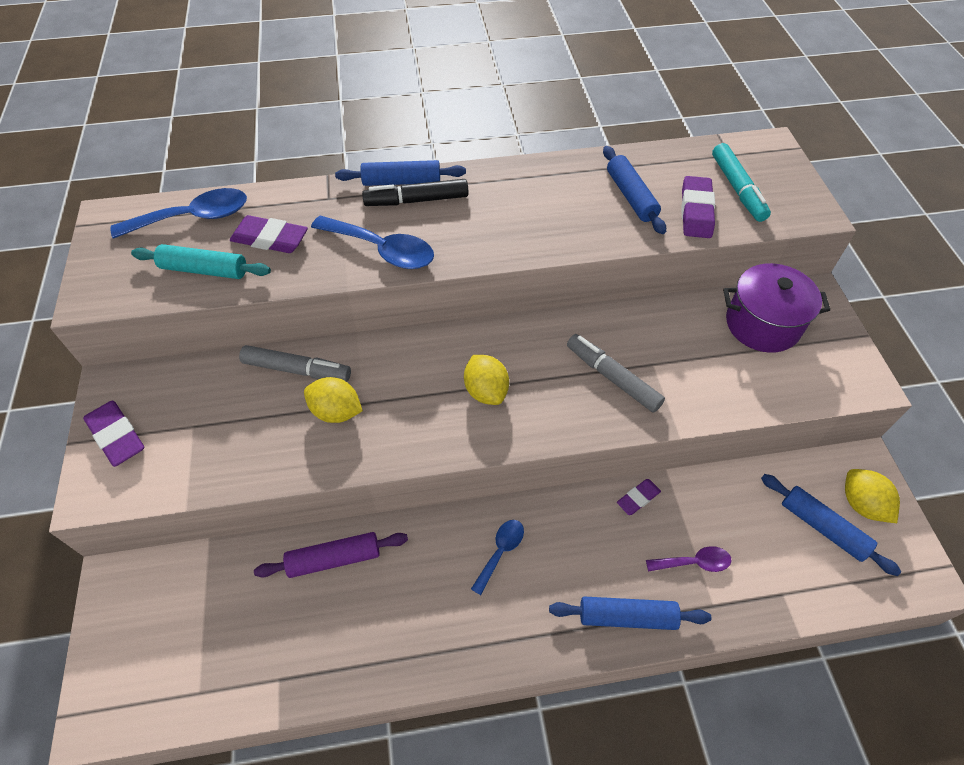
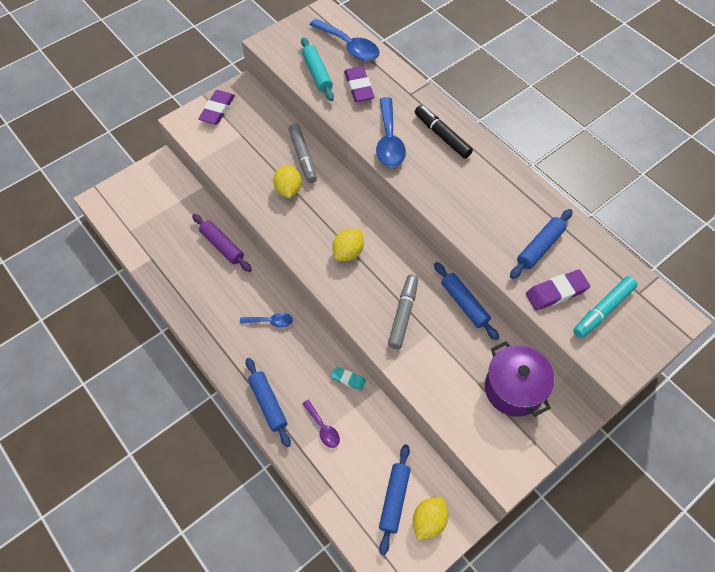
camera: 60 degrees right, 5 degrees up
blue rolling pin [335,160,466,186] -> blue rolling pin moved to [434,262,499,340]
purple eraser [617,479,661,515] -> turquoise eraser [331,367,366,391]

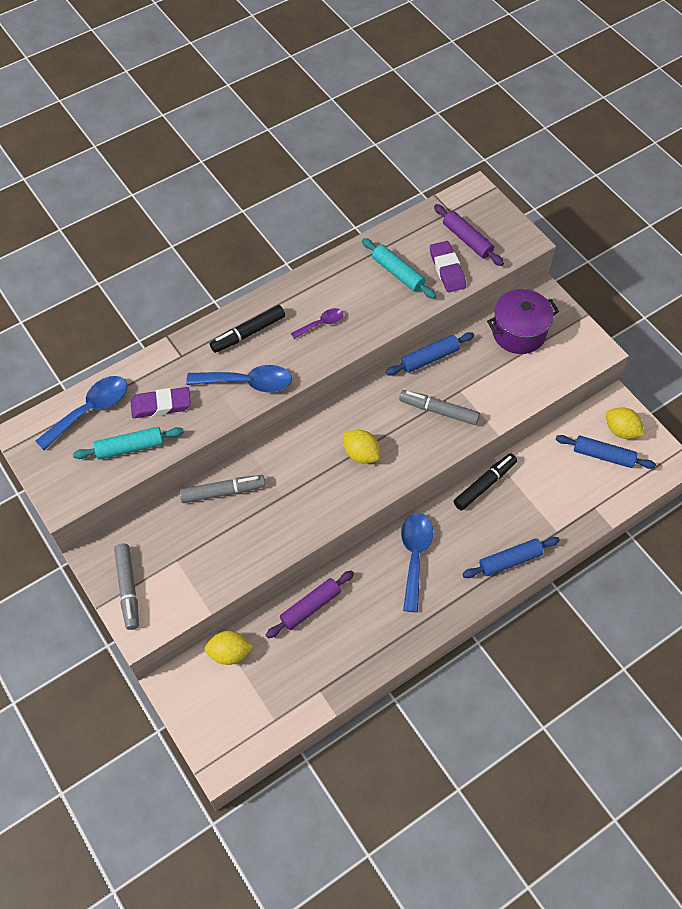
camera: 85 degrees left, 0 degrees up
purple eraser [198,90,235,125] -> grey marker [114,543,139,630]
blue spoon [240,313,293,328] -> blue spoon [401,513,433,612], size x1.77
yellow lemon [273,165,302,198] -> yellow lemon moved to [204,631,253,665]
purple spoon [302,400,340,448] -> purple spoon moved to [291,308,344,339]
turquoise eraser [331,367,366,391] -> black marker [453,453,517,510]
blue rolling pin [510,209,573,279] -> turquoise rolling pin [362,238,436,299]
turquoise marker [573,276,637,338] -> purple rolling pin [434,204,504,266]

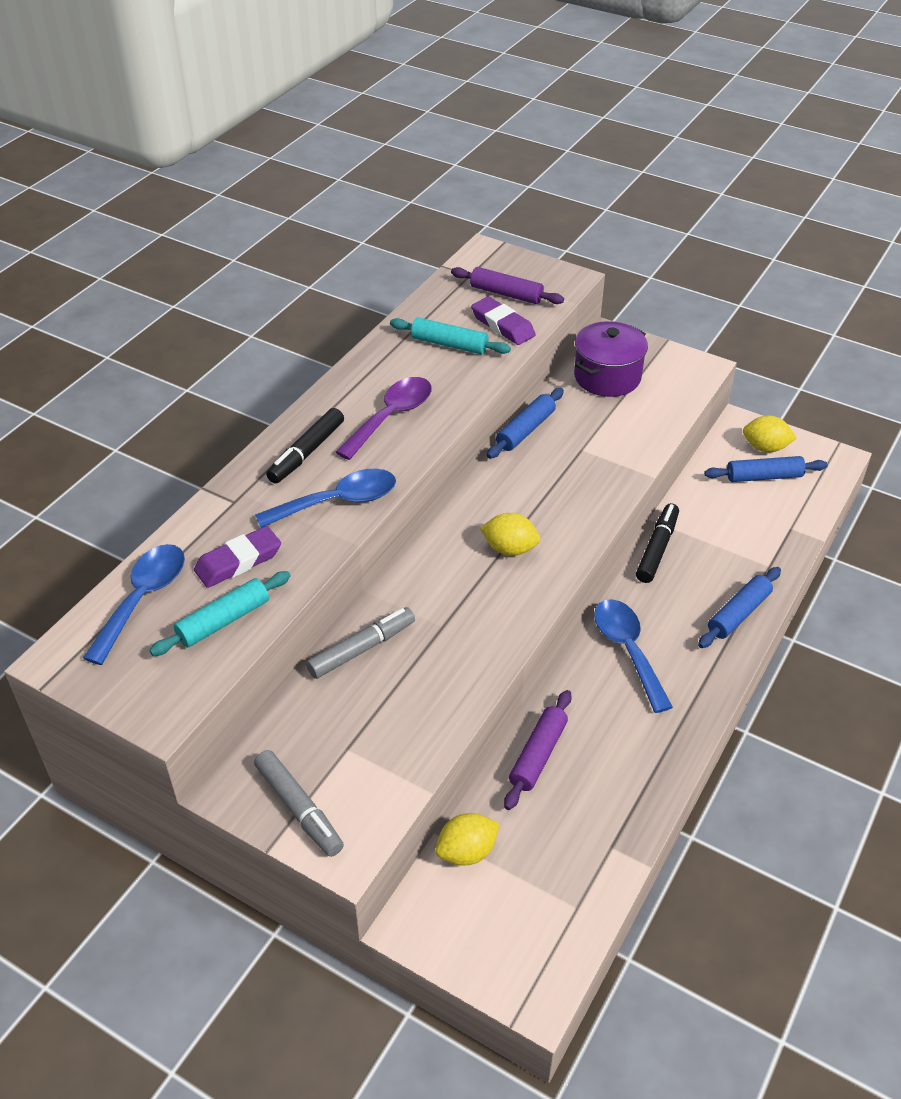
camera: 25 degrees left, 15 degrees down
purple spoon [291,308,344,339] -> purple spoon [336,377,432,460], size x1.77
grey marker [399,390,480,425] -> none

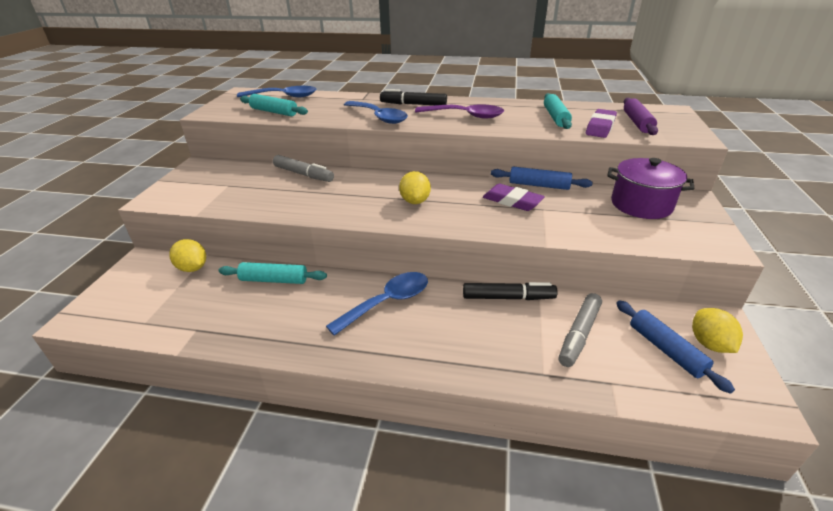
camera: 70 degrees right, 10 degrees down
purple eraser [194,526,281,588] -> purple eraser moved to [483,184,545,211]
grey marker [254,750,344,857] -> grey marker moved to [558,293,602,367]
purple rolling pin [504,690,572,810] -> turquoise rolling pin [219,262,327,284]
blue rolling pin [698,567,781,648] -> none

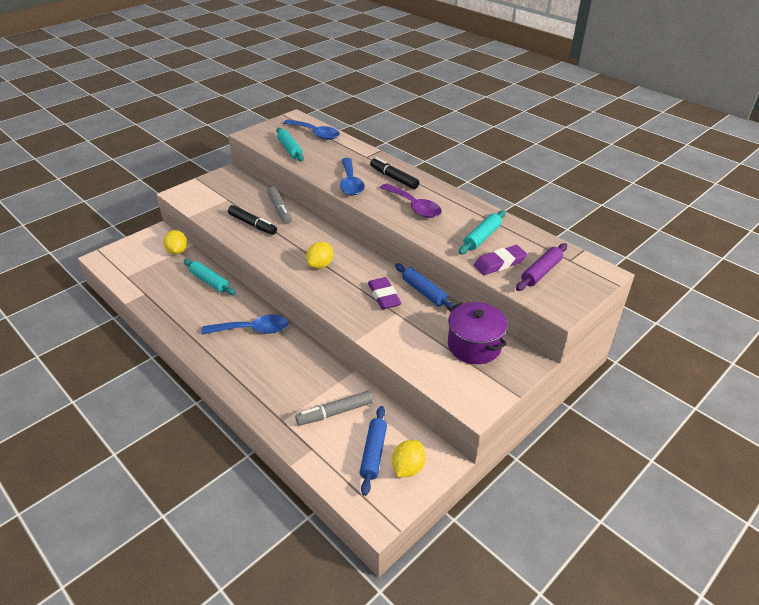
camera: 35 degrees right, 5 degrees up
black marker [463,282,558,300] -> black marker moved to [228,205,277,235]

